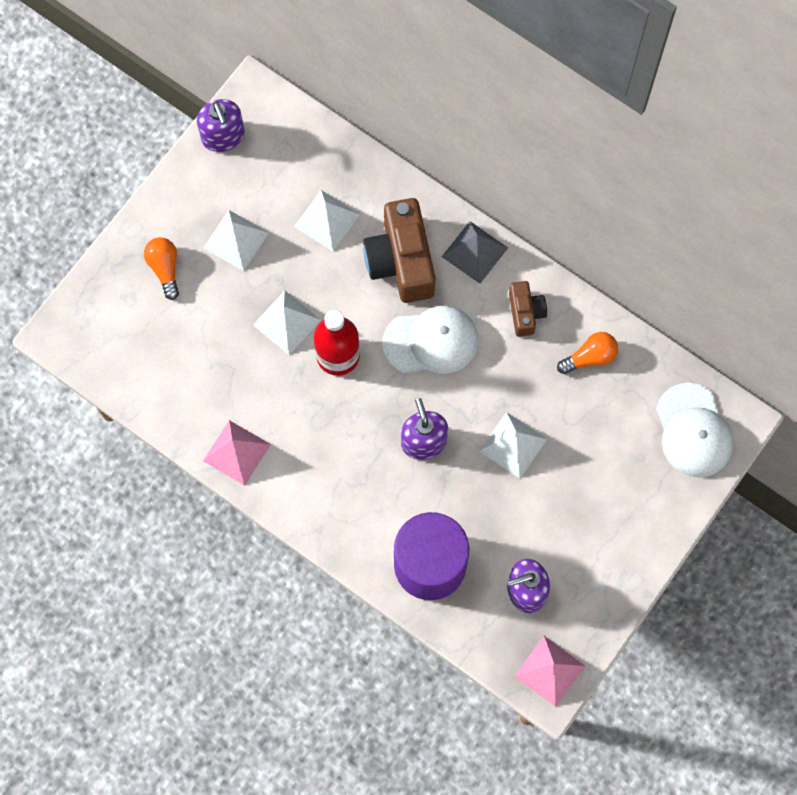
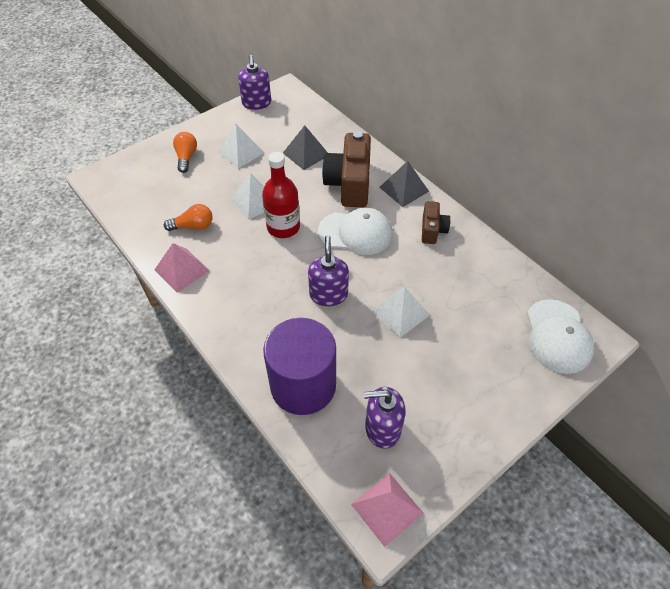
camera: 15 degrees right, 20 degrees down
white pyramid [294,190,360,251] -> grey pyramid [283,125,328,170]
orange light bulb [557,332,618,374] -> orange light bulb moved to [164,204,212,231]

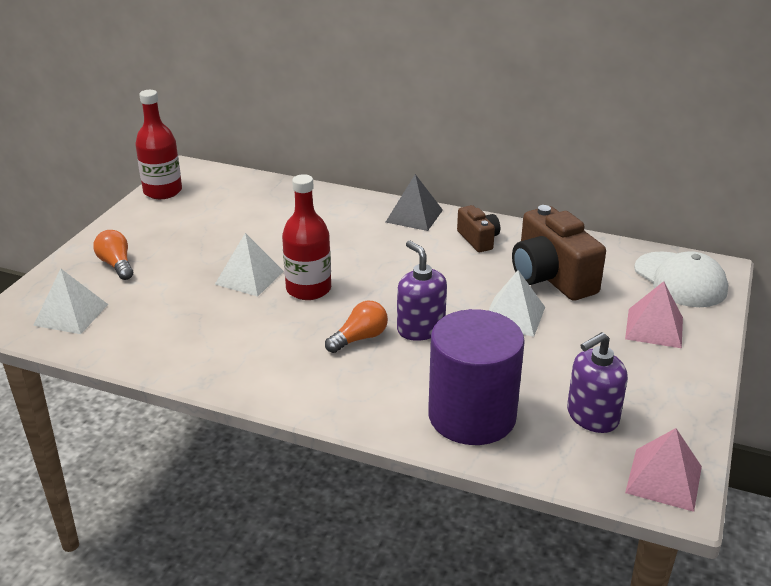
camera: 30 degrees left, 20 degrees down
pink pyramid [154,243,210,293] -> pink pyramid moved to [625,281,683,348]
orange light bulb [164,204,212,231] -> orange light bulb moved to [325,301,388,353]
white pyramid [217,124,264,169] -> white pyramid moved to [33,269,108,334]
purple soap dispenser [238,55,271,110] -> red bottle [135,90,182,199]
grey pyramid [283,125,328,170] -> none
white cap [318,208,393,255] -> none
brown camera [322,131,371,207] -> brown camera moved to [512,205,606,301]

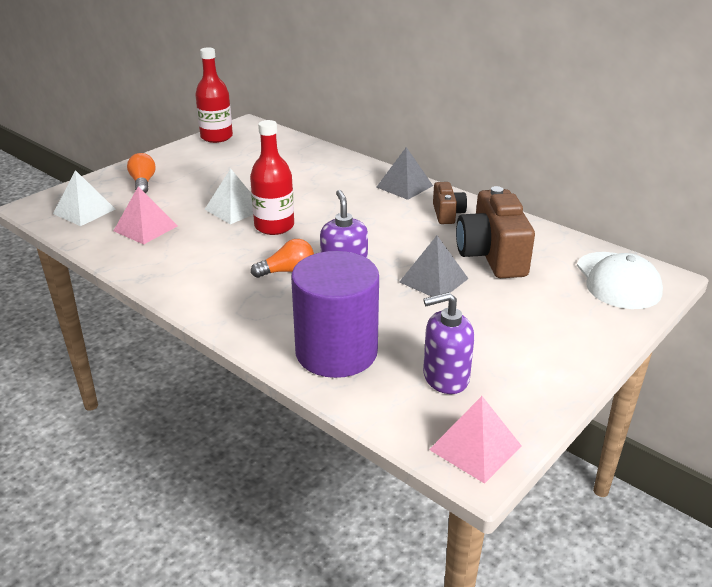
camera: 20 degrees right, 0 degrees up
white pyramid [488,270,545,337] -> grey pyramid [399,236,468,297]
pink pyramid [625,281,683,348] -> pink pyramid moved to [114,186,177,245]

